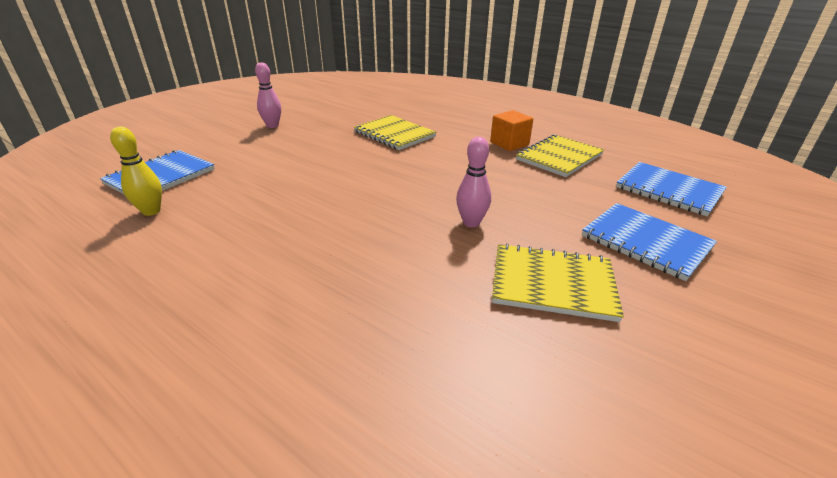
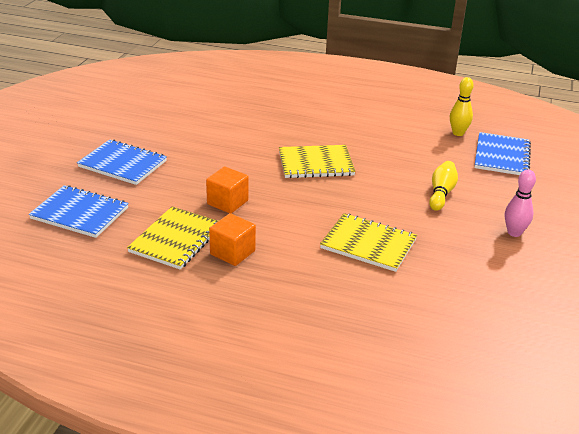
camera: 160 degrees right, 0 degrees up
pink bowling pin [456,137,491,227] -> none
yellow notebook [492,243,624,322] -> yellow notebook moved to [279,145,356,178]
none -> orange cube [206,166,249,213]
none -> yellow bowling pin [429,161,458,211]

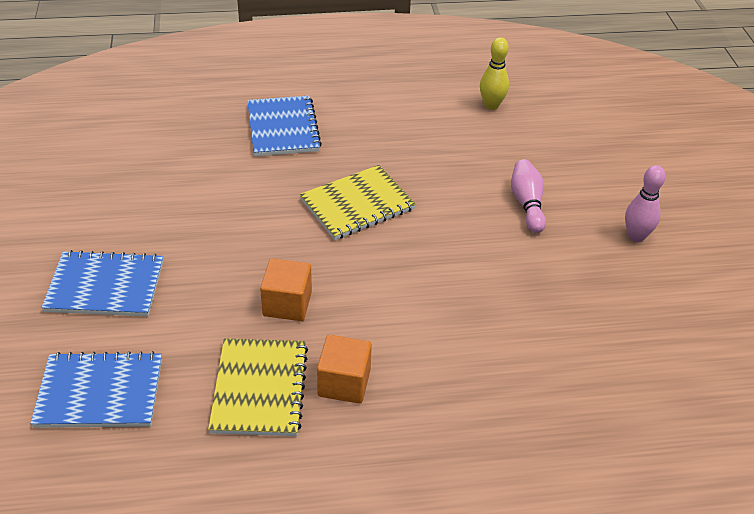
camera: 25 degrees left, 10 degrees up
yellow notebook [320,213,417,272] -> none
yellow bowling pin [429,161,458,211] -> pink bowling pin [511,159,546,233]
blue notebook [474,132,531,175] -> blue notebook moved to [247,95,322,156]

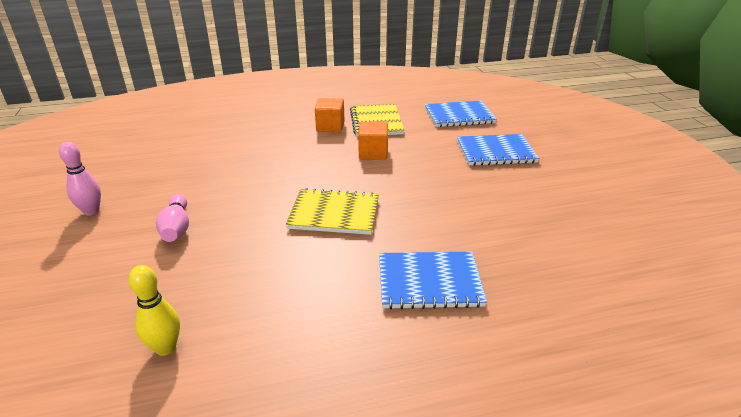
camera: 175 degrees right, 10 degrees down
blue notebook [247,95,322,156] -> blue notebook turned 75 degrees counterclockwise [379,252,487,309]
yellow notebook [300,165,416,240] -> yellow notebook turned 45 degrees clockwise [286,188,379,235]

